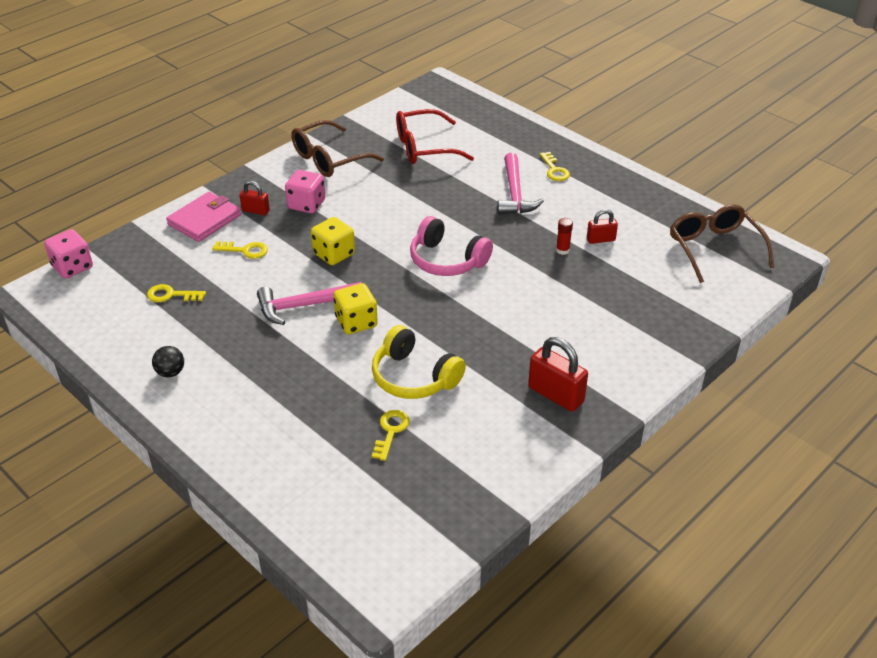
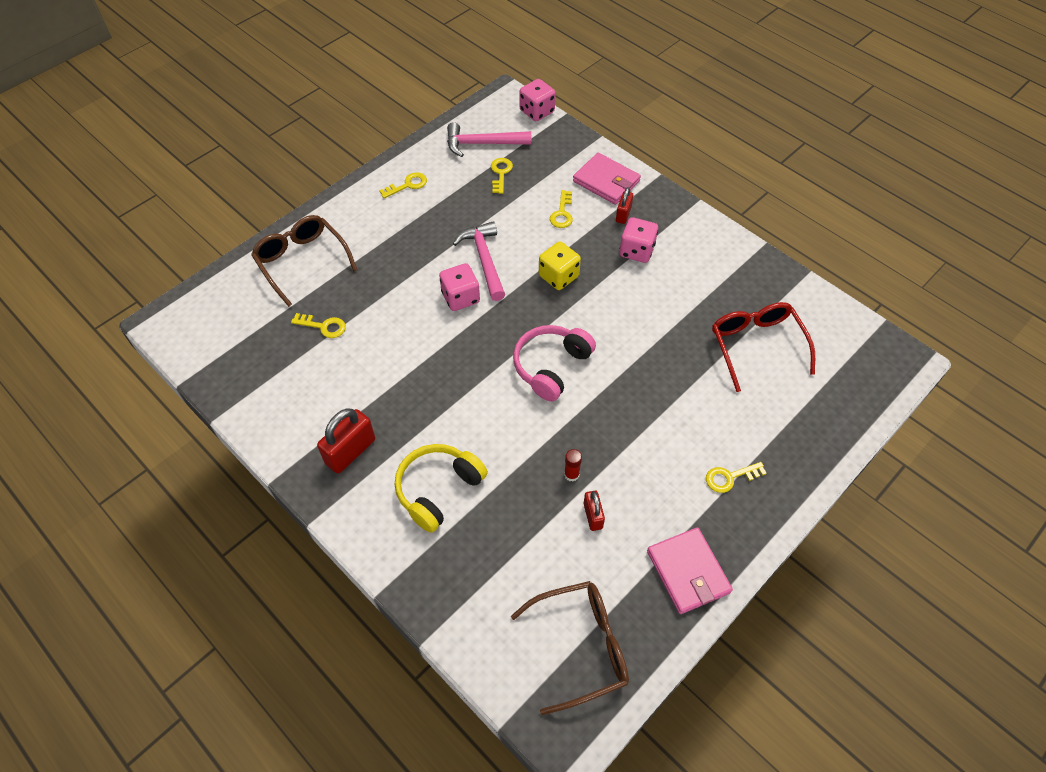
camera: 90 degrees right, 15 degrees up
black ball [152,346,184,377] -> yellow key [379,172,427,198]
brown glasses [291,120,384,177] -> brown glasses moved to [251,215,357,307]
yellow dice [334,283,378,334] -> pink dice [439,263,480,311]
yellow headphones [372,325,466,399] -> yellow headphones moved to [395,444,488,533]
pink hammer [497,153,544,214] -> pink hammer moved to [447,122,531,157]
none -> pink wallet [647,527,733,614]

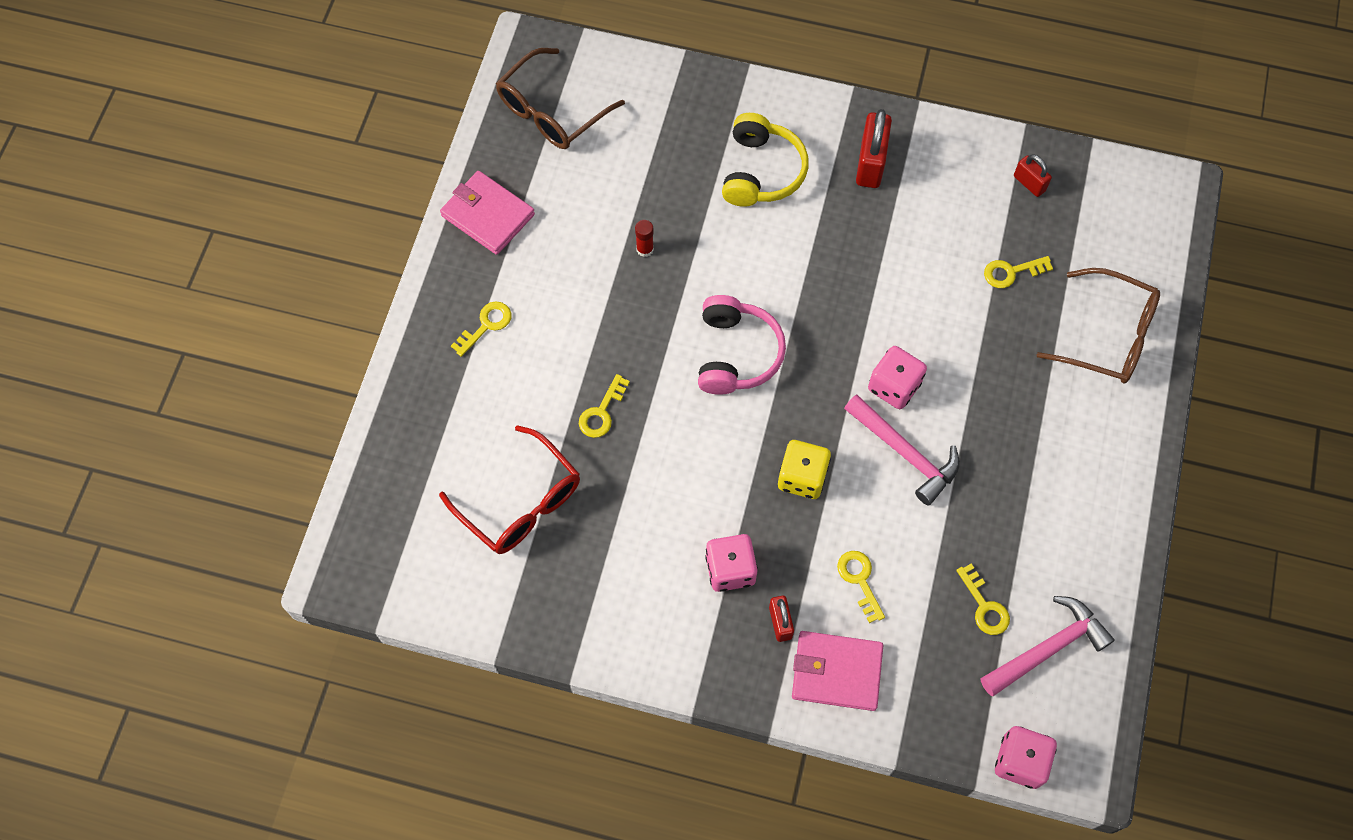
camera: 150 degrees right, 10 degrees up
yellow key [379,172,427,198] -> yellow key moved to [579,374,630,438]
red padlock [584,491,605,531] -> red padlock moved to [1014,154,1052,197]

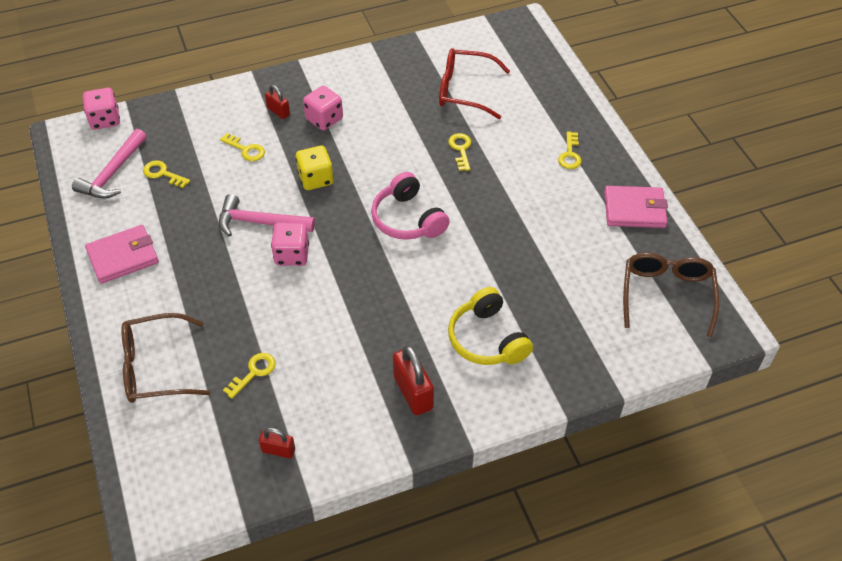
camera: 145 degrees right, 15 degrees down
red glue stick [635,220,654,257] -> none
pink wallet [792,631,883,711] -> pink wallet moved to [85,225,159,284]

